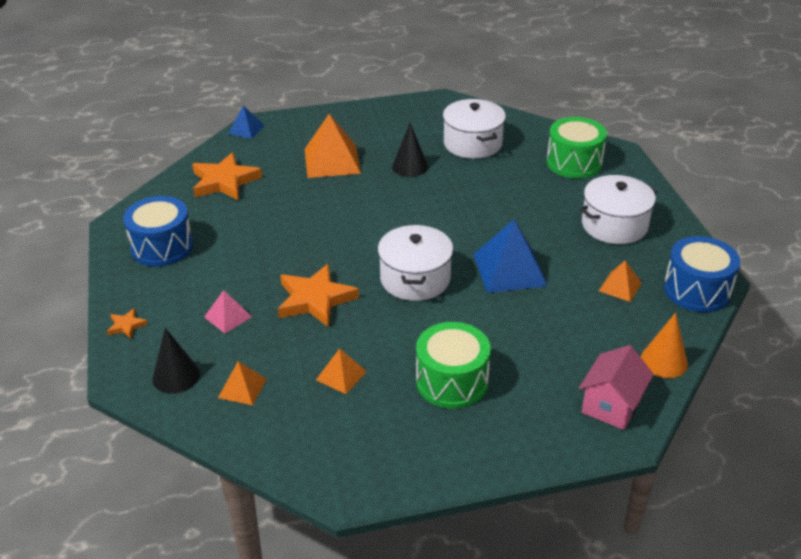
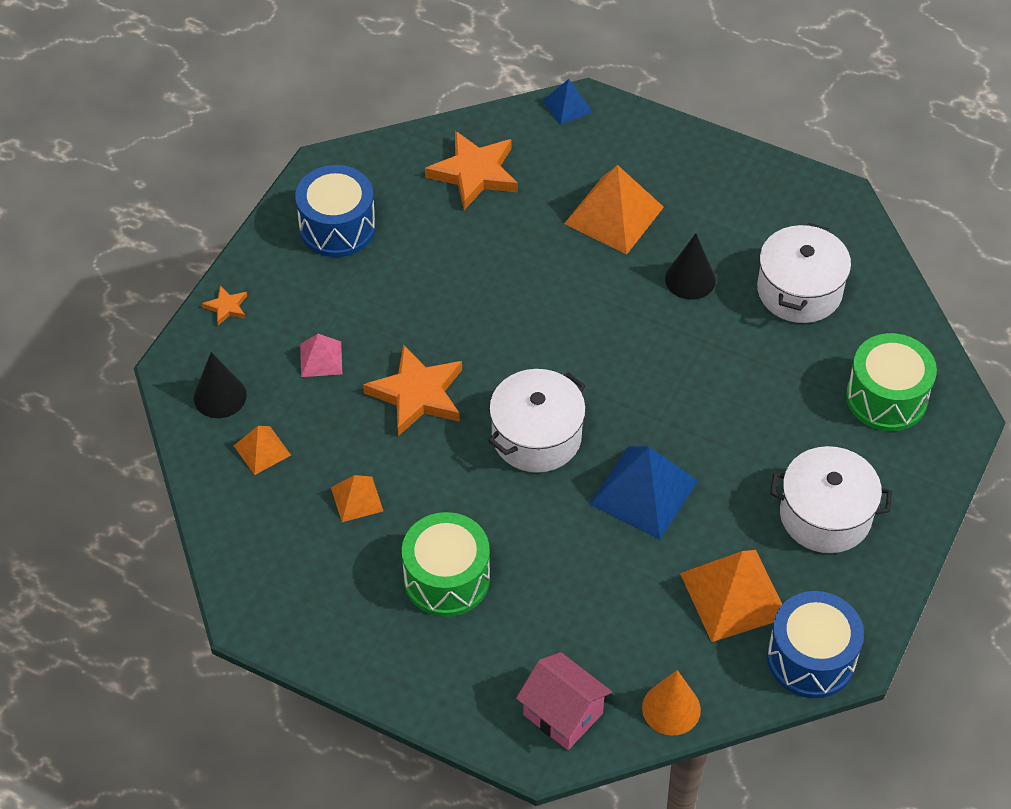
camera: 40 degrees right, 15 degrees up
pink house [579,345,654,430] -> pink house turned 60 degrees clockwise [516,652,612,750]
orange pyramid [599,260,642,302] -> orange pyramid [680,550,782,642], size x1.87

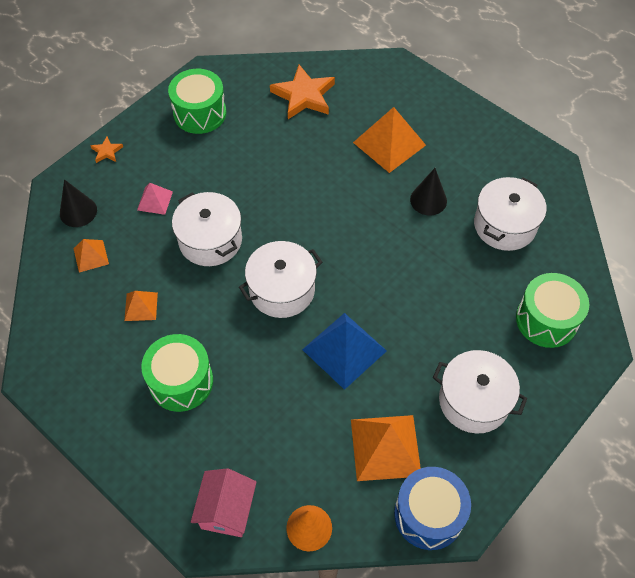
camera: 15 degrees right, 5 degrees up
blue drum [295,165,376,257] -> green drum [168,69,226,134]
orange star [363,344,462,436] -> white pot [172,192,242,266]
pink house [516,652,612,750] -> pink house turned 45 degrees clockwise [191,468,257,537]
blue pyramid [542,79,593,125] -> none

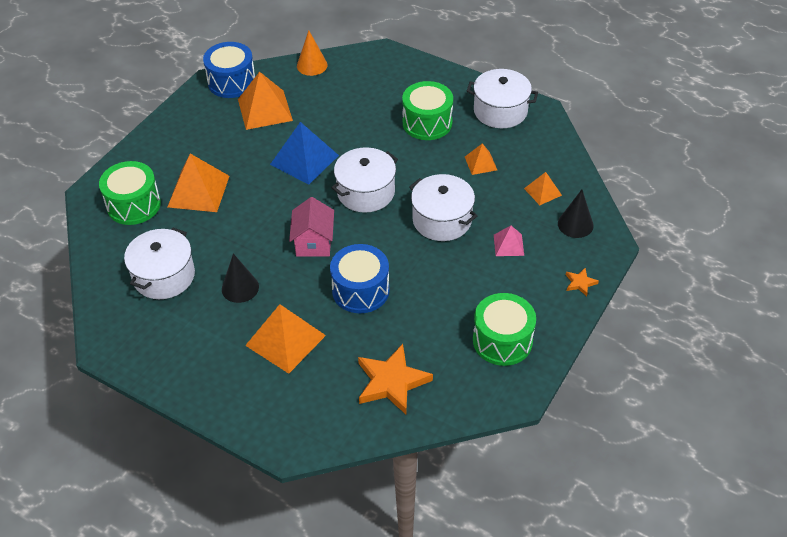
camera: 170 degrees right, 10 degrees down
pink house [191,468,257,537] -> pink house moved to [289,197,334,257]
white pot [433,350,527,434] -> white pot moved to [467,69,538,128]
none -> orange pyramid [168,154,229,212]
none -> blue drum [330,244,390,313]

